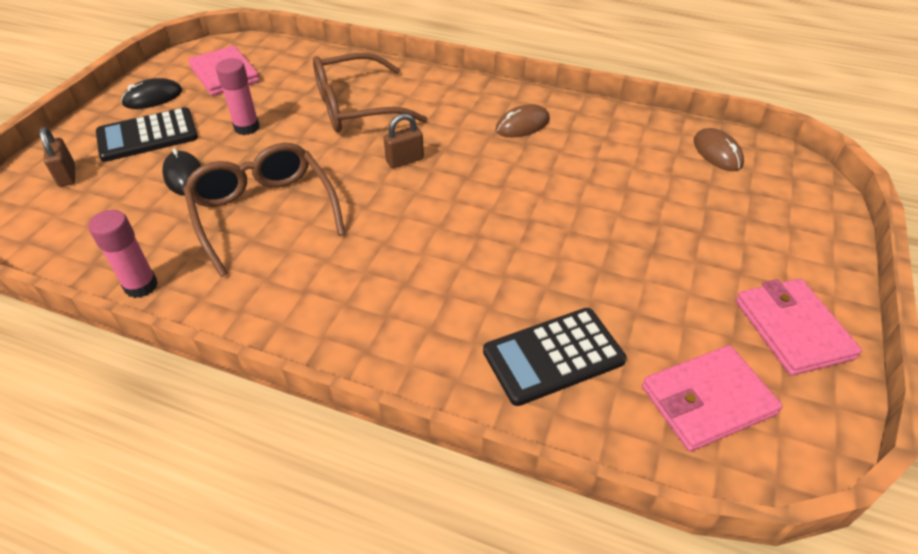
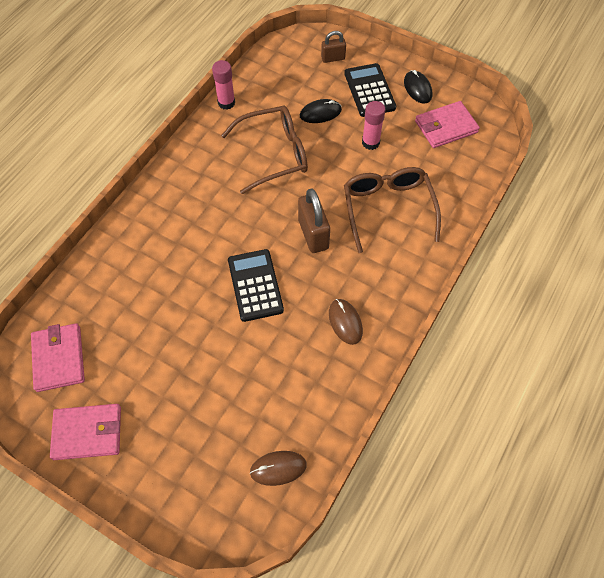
camera: 100 degrees right, 15 degrees up
brown padlock [384,113,424,168] -> brown padlock [298,188,330,253], size x1.67
black calculator [483,308,627,406] -> black calculator moved to [228,249,284,322]

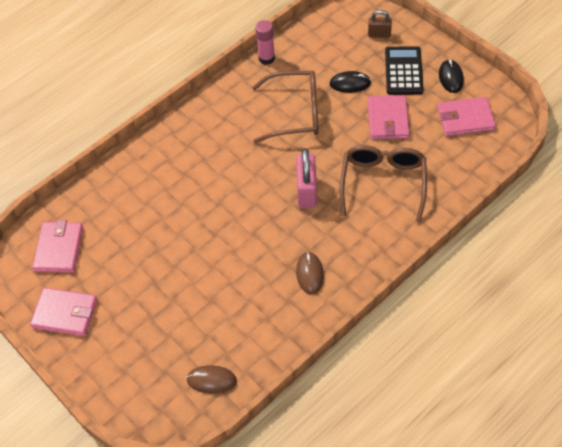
camera: 20 degrees right, 5 degrees down
black calculator [228,249,284,322] -> none
brown padlock [298,188,330,253] -> pink padlock [296,148,317,208]
pink glue stick [362,101,385,150] -> pink wallet [368,95,410,140]

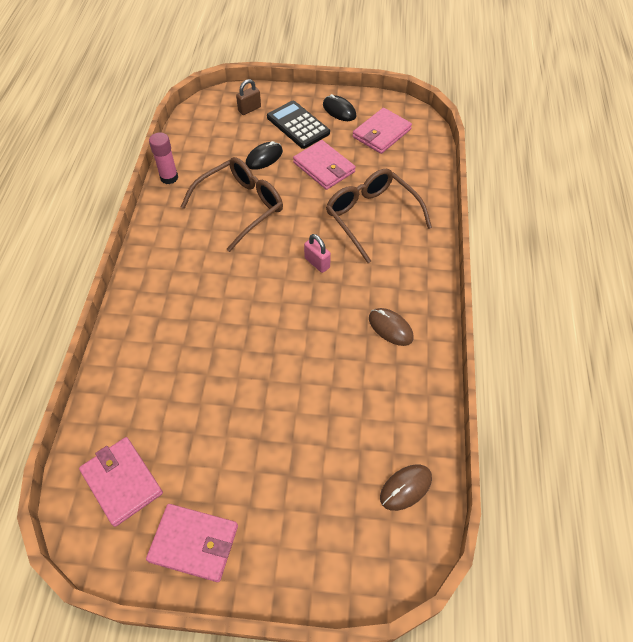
camera: 45 degrees left, 0 degrees up
pink wallet [30,288,97,336] -> pink wallet turned 45 degrees clockwise [146,504,238,582]
pink padlock [296,148,317,208] -> pink padlock [304,234,331,273], size x0.60

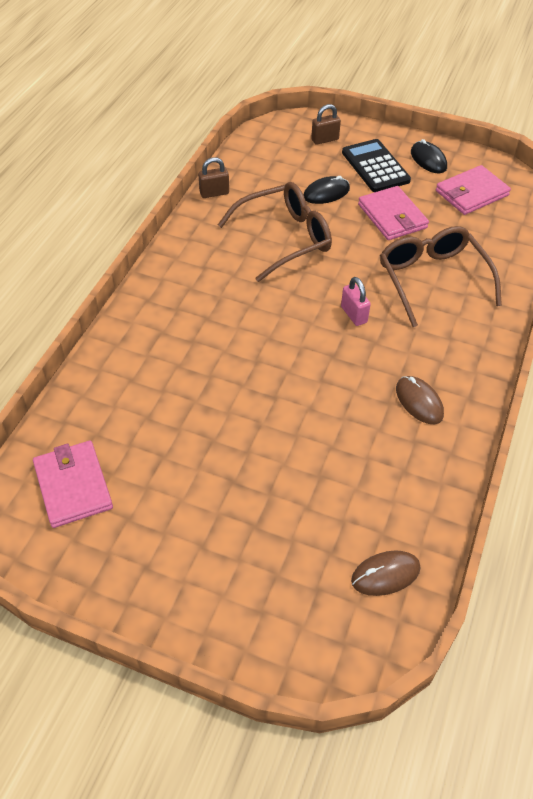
camera: 15 degrees right, 5 degrees down
pink wallet [146,504,238,582] -> none
pink glue stick [149,132,178,184] -> brown padlock [198,157,229,198]

